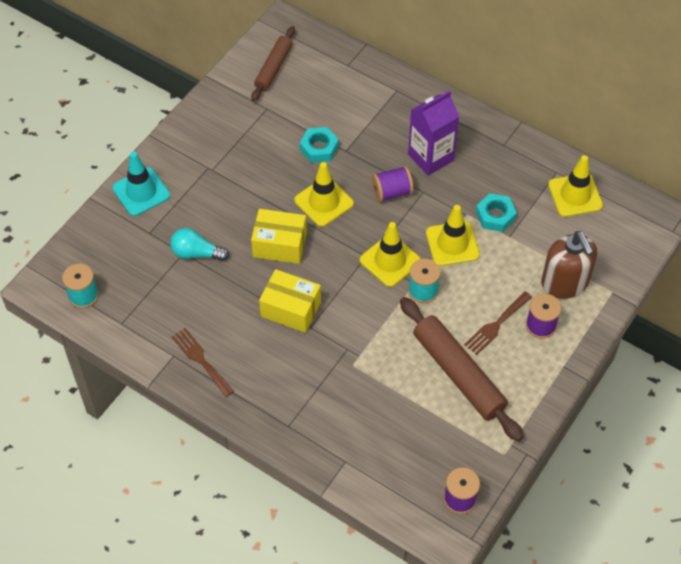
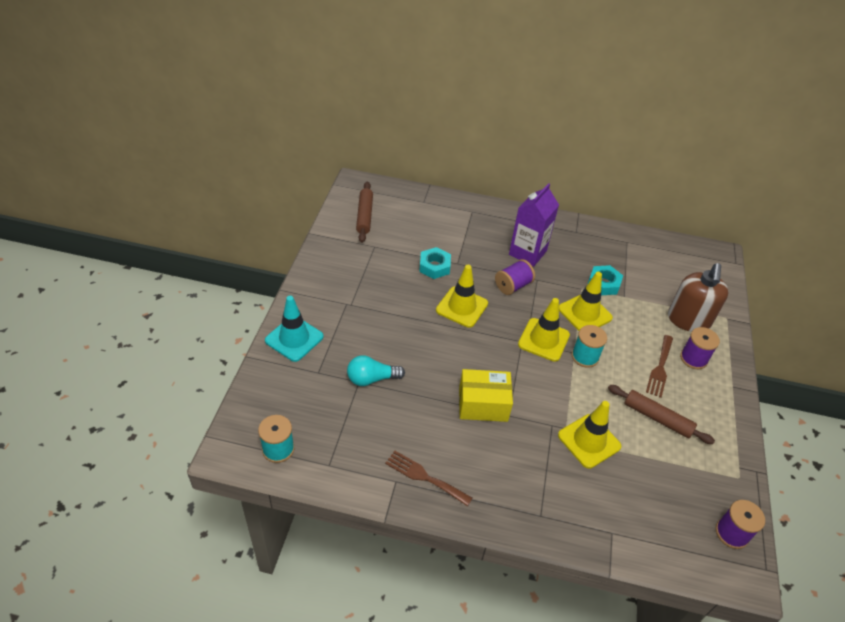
camera: 25 degrees left, 10 degrees down
yellow box [251,209,307,264] -> none
brown rolling pin [400,297,524,442] -> brown rolling pin [608,385,715,444], size x0.62
brown soap dispenser [541,231,597,299] -> brown soap dispenser turned 60 degrees clockwise [668,263,729,332]
yellow traffic cone [548,155,603,217] -> yellow traffic cone moved to [558,401,622,469]

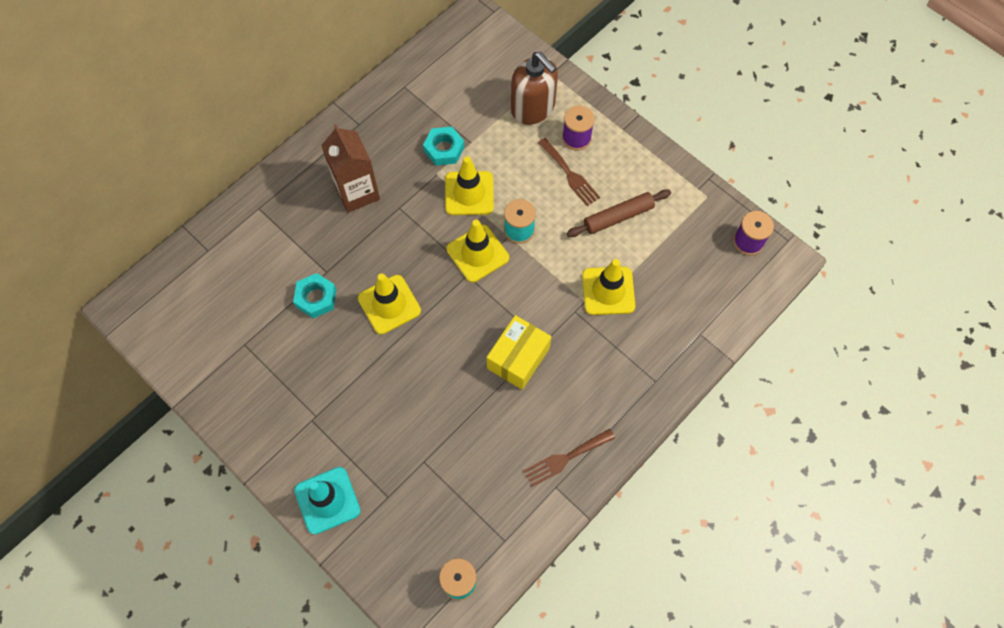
camera: 55 degrees left, 20 degrees up
turquoise light bulb [347,355,405,386] -> none
brown rolling pin [356,182,373,242] -> none
purple spool [495,259,535,295] -> none
purple carton [509,183,559,267] -> brown carton [321,124,380,213]

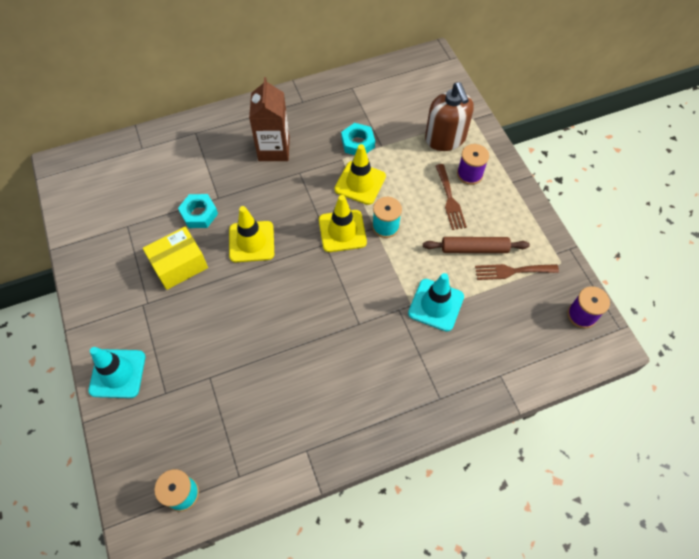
camera: 25 degrees right, 5 degrees down
yellow box [486,315,551,390] -> yellow box moved to [143,226,208,290]
brown fork [523,429,615,487] -> brown fork moved to [475,264,559,280]
yellow traffic cone [582,259,635,315] -> turquoise traffic cone [408,273,464,332]

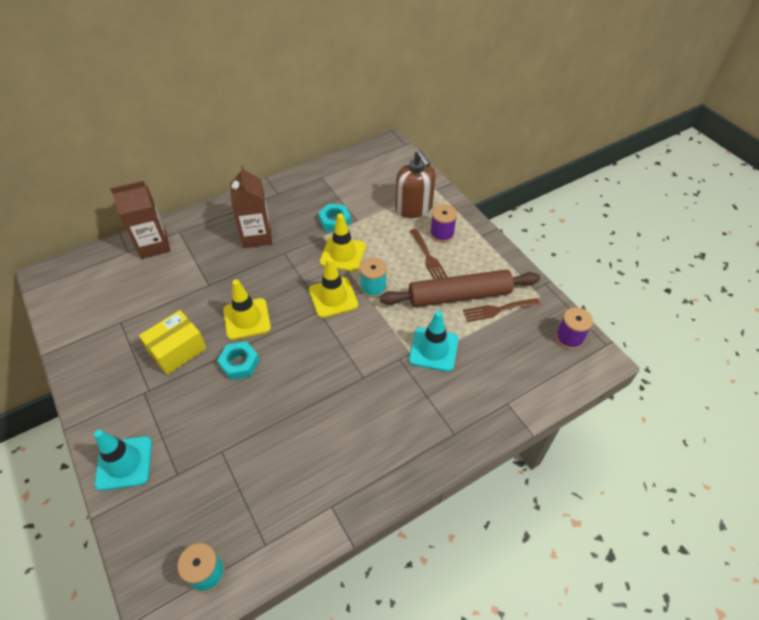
camera: 10 degrees left, 10 degrees down
turquoise nut [178,194,218,228] -> turquoise nut moved to [217,341,260,380]
brown rolling pin [423,237,530,253] -> brown rolling pin [380,269,540,307], size x1.63
none -> brown carton [110,181,170,259]

